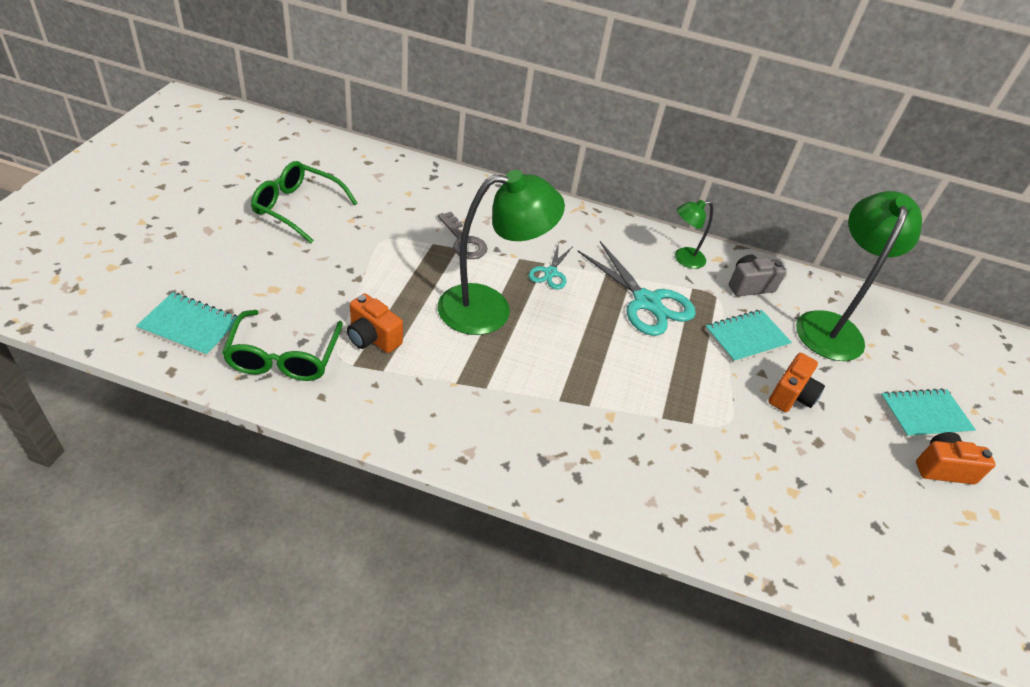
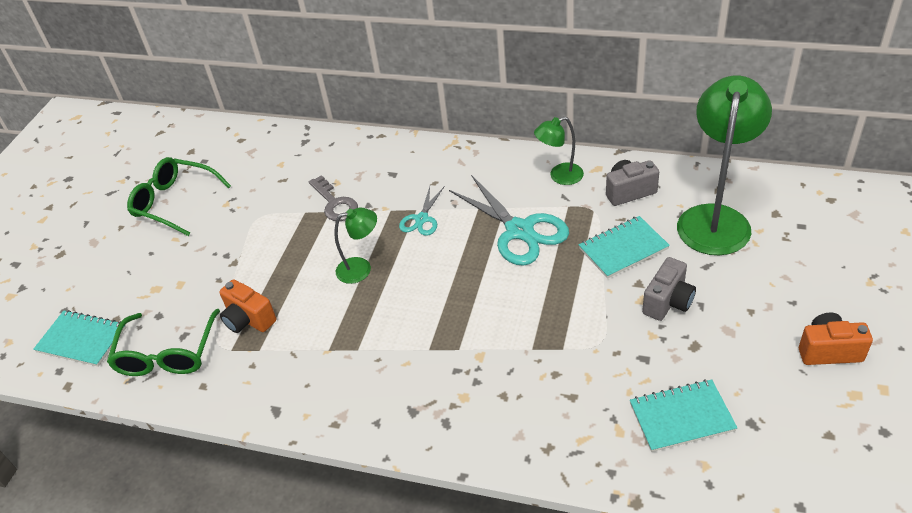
camera: 10 degrees right, 0 degrees up
green lamp [438,170,565,335] -> green lamp [334,208,377,284], size x0.50
orange camera [768,353,825,412] -> grey camera [642,257,696,321]
turquoise notebook [880,388,976,438] -> turquoise notebook moved to [630,379,738,452]

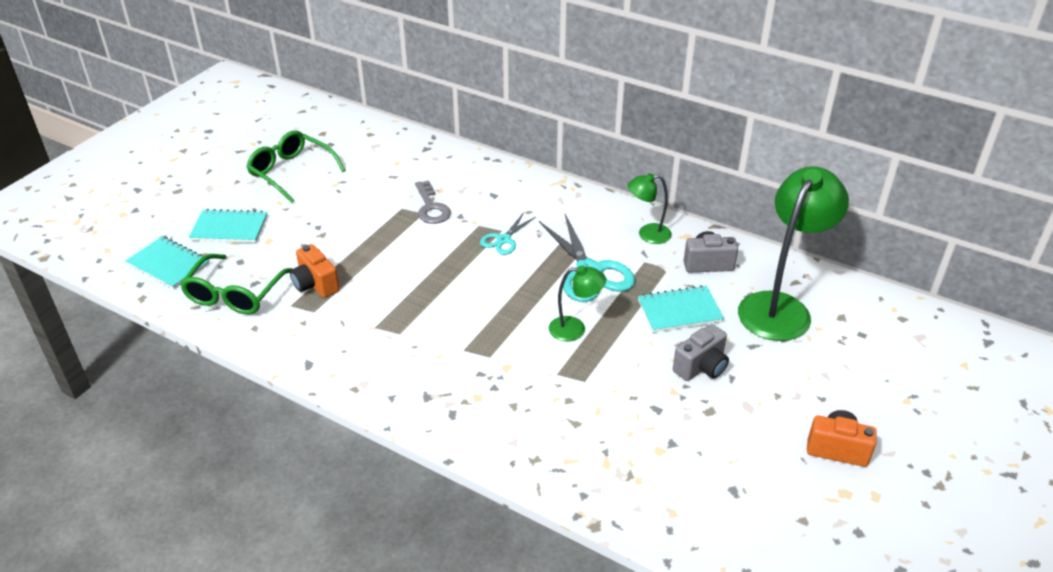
camera: 10 degrees right, 5 degrees down
green lamp [334,208,377,284] -> green lamp moved to [549,265,606,342]
turquoise notebook [630,379,738,452] -> turquoise notebook moved to [189,209,267,243]

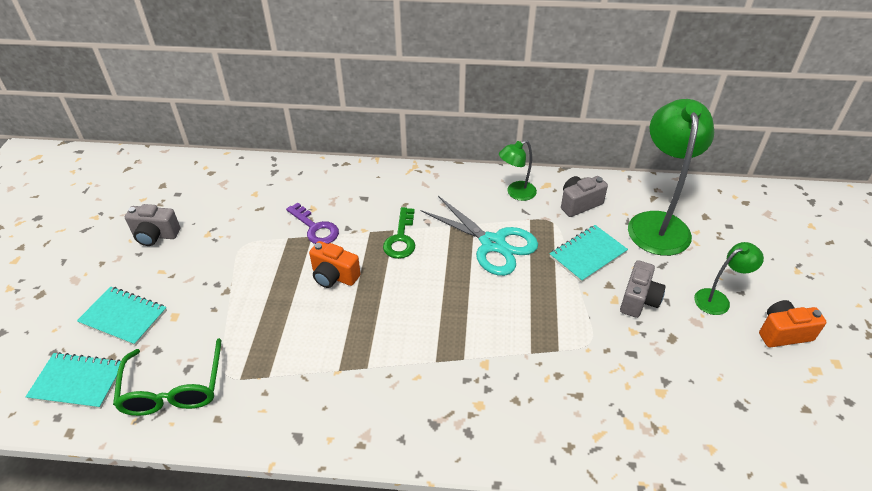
camera: 25 degrees left, 5 degrees up
turquoise notebook [189,209,267,243] -> turquoise notebook turned 45 degrees clockwise [77,287,167,346]
green glasses [246,130,346,203] -> grey camera [125,204,180,246]
orange camera [290,244,340,298] -> orange camera moved to [309,241,361,288]
grey key [415,180,451,224] -> purple key [286,202,339,244]
turquoise scissors [480,212,536,255] -> green key [383,207,415,259]
green lamp [549,265,606,342] -> green lamp moved to [694,242,764,315]

